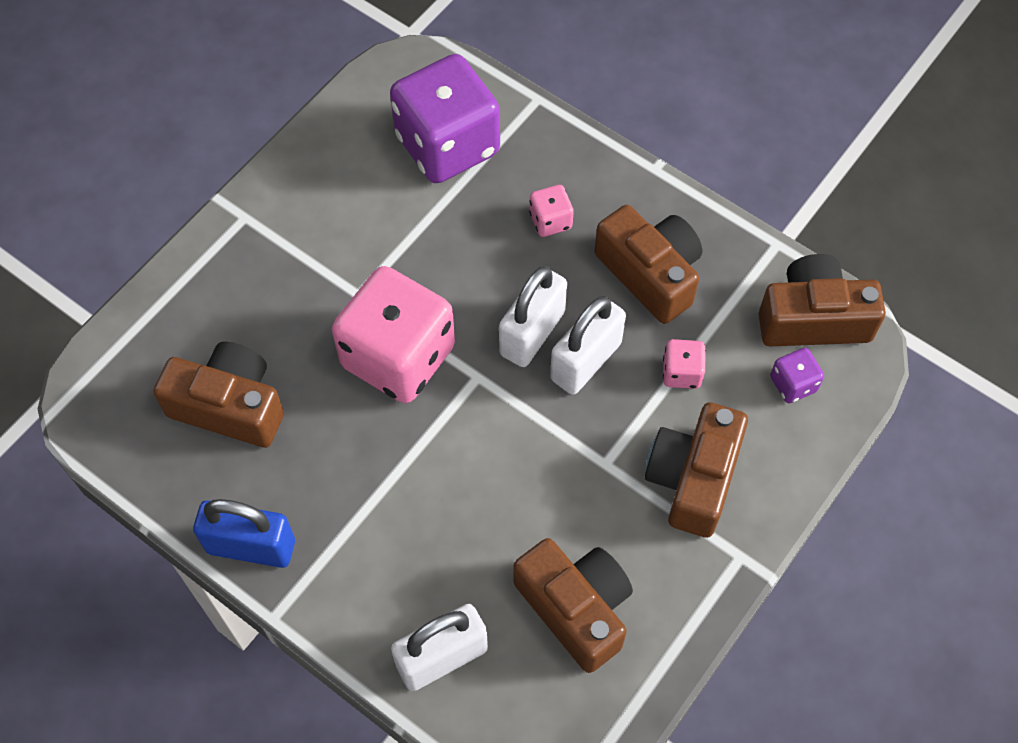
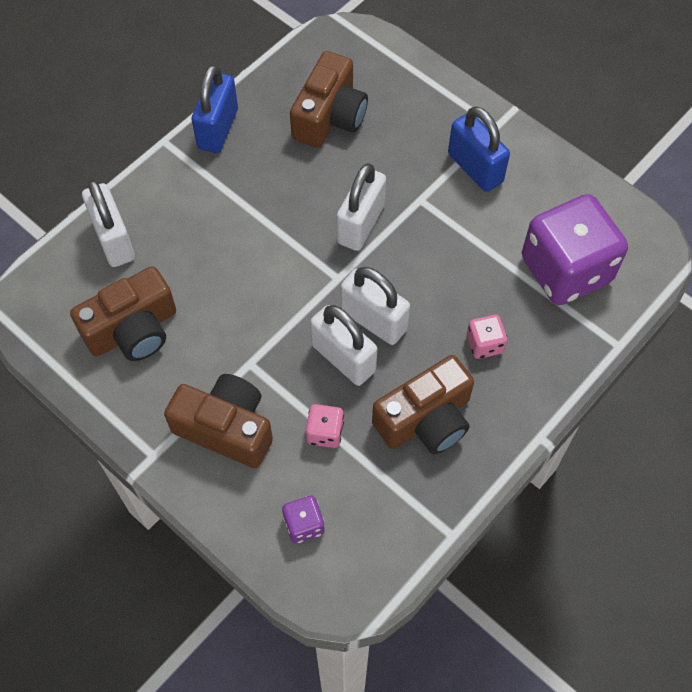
camera: 95 degrees right, 0 degrees up
pink dice [332,266,455,403] -> white padlock [337,163,386,251]
brown camera [759,254,886,346] -> none
none -> blue padlock [448,106,510,192]

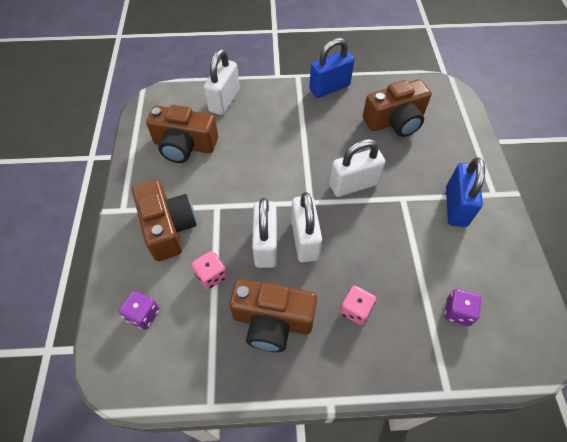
camera: 45 degrees right, 5 degrees down
purple dice [522,194,628,305] -> purple dice [445,289,481,326], size x0.42

